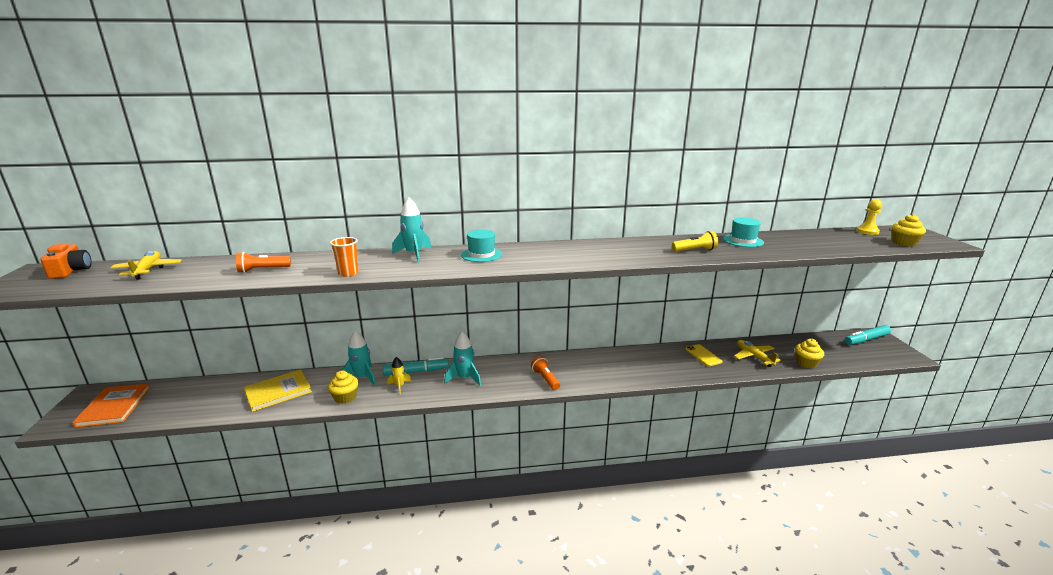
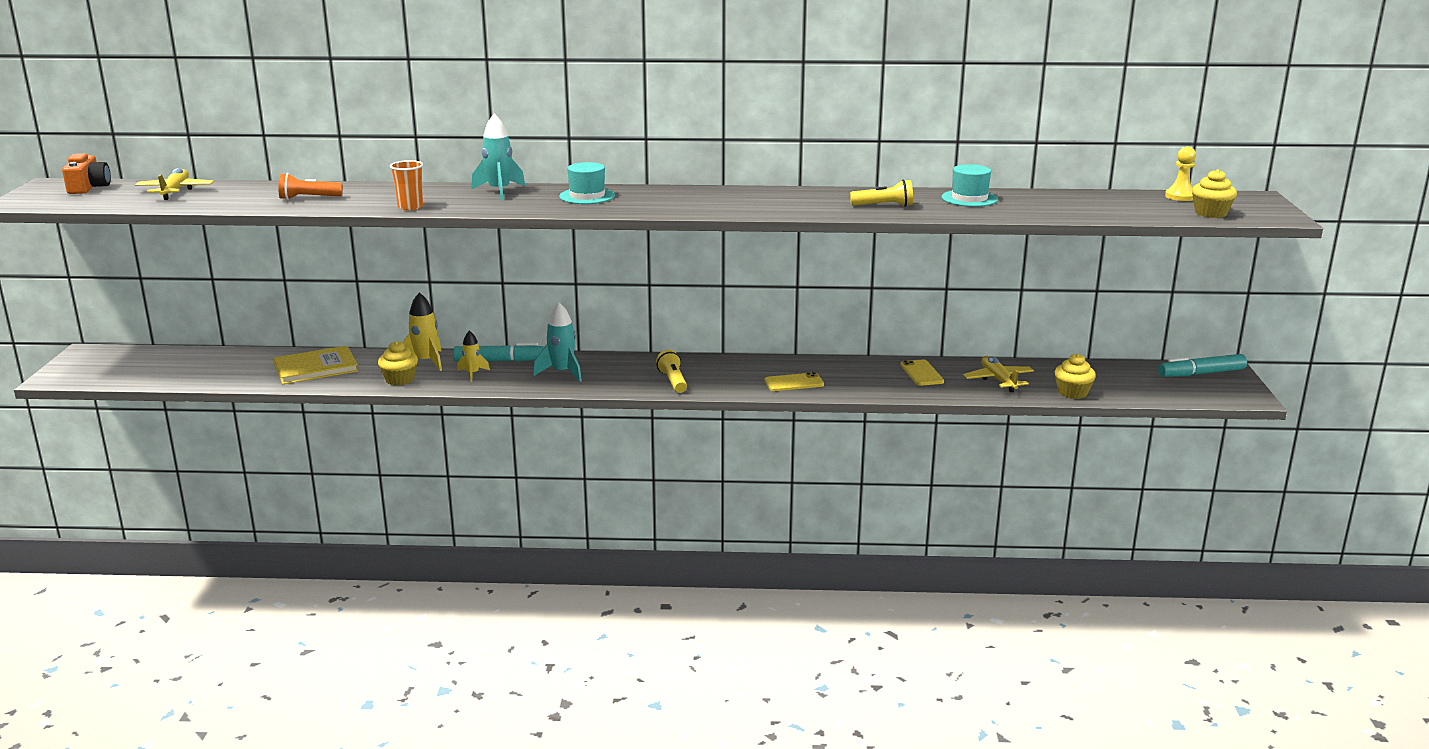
camera: 10 degrees right, 0 degrees up
orange book [72,383,150,428] -> none
turquoise rocket [341,331,376,386] -> yellow rocket [402,292,442,371]
orange flashlight [531,356,560,390] -> yellow flashlight [656,350,687,393]
none -> yellow phone [765,372,824,391]

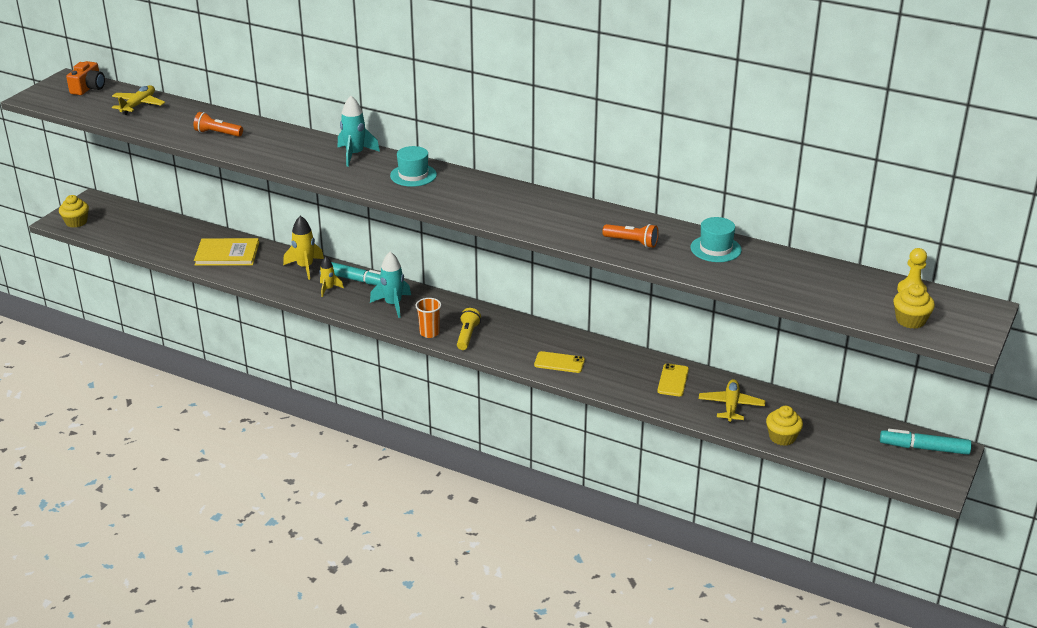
camera: 25 degrees right, 10 degrees up
yellow cupcake [378,341,418,385] -> yellow cupcake moved to [59,195,89,228]
orange cup [390,160,423,210] -> orange cup moved to [415,298,441,338]
yellow flashlight [850,180,913,207] -> orange flashlight [602,224,659,248]

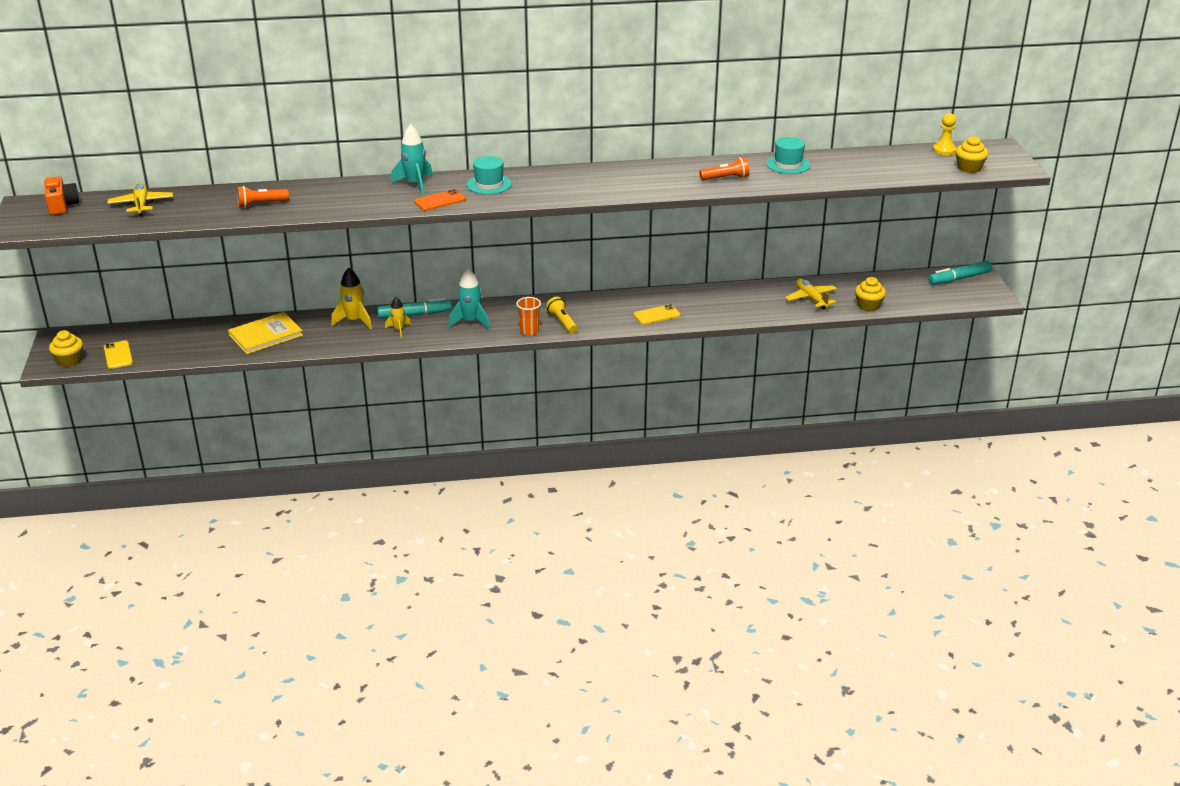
camera: 35 degrees left, 0 degrees up
yellow phone [657,363,689,396] -> yellow phone moved to [104,341,133,369]
none -> orange phone [414,189,466,211]

